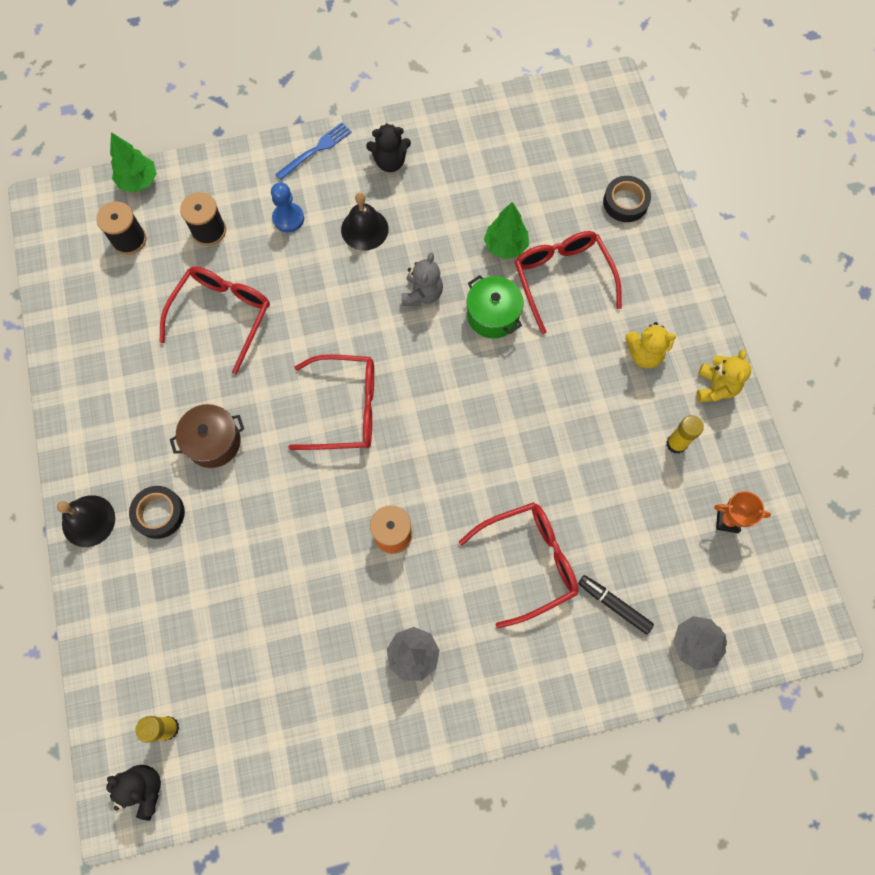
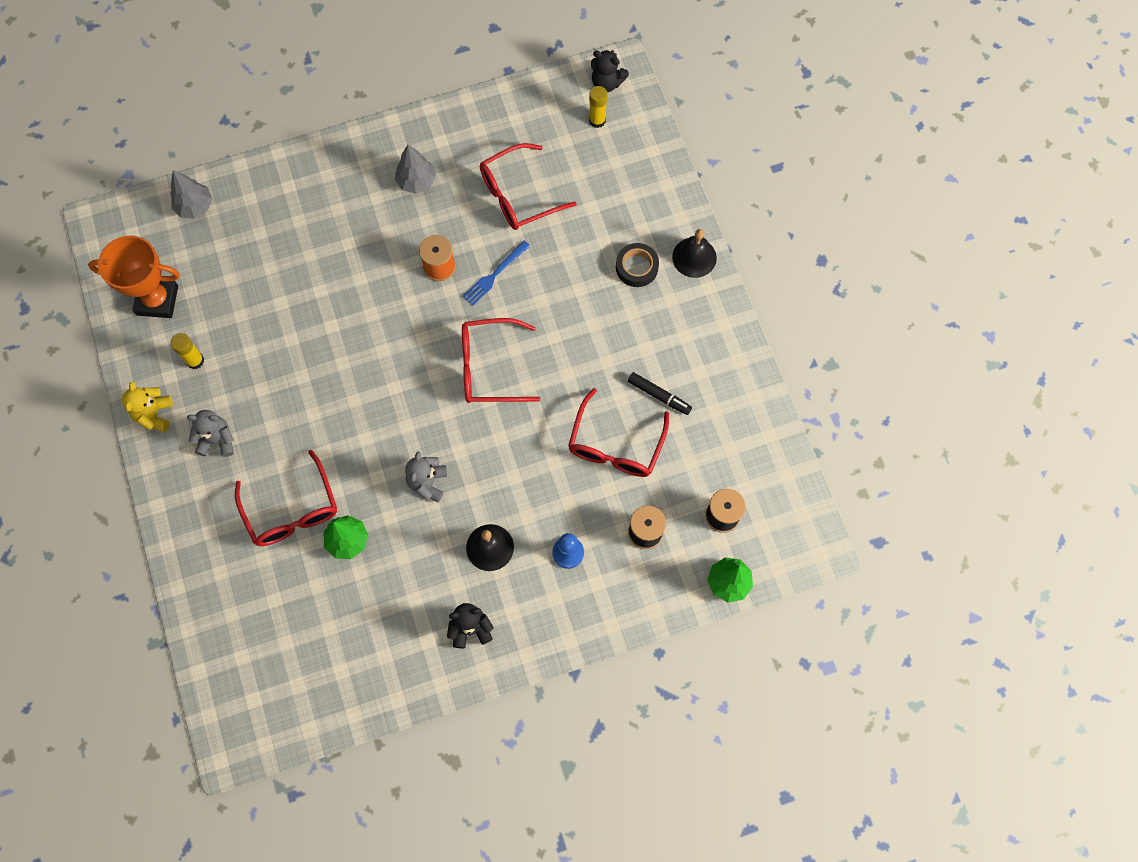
camera: 175 degrees right, 0 degrees up
brown pot [170,404,244,468] -> none
blue fork [275,122,352,180] -> blue fork moved to [462,241,530,306]
red glasses [459,502,579,628] -> red glasses moved to [480,143,577,230]
green pot [467,275,524,338] -> none
black marker [578,575,654,634] -> black marker moved to [628,372,692,415]
black tape [603,176,651,222] -> none
yellow teddy bear [625,322,676,368] -> grey teddy bear [187,410,234,457]
orange trophy [714,491,771,533] -> orange trophy [88,236,180,318], size x1.92

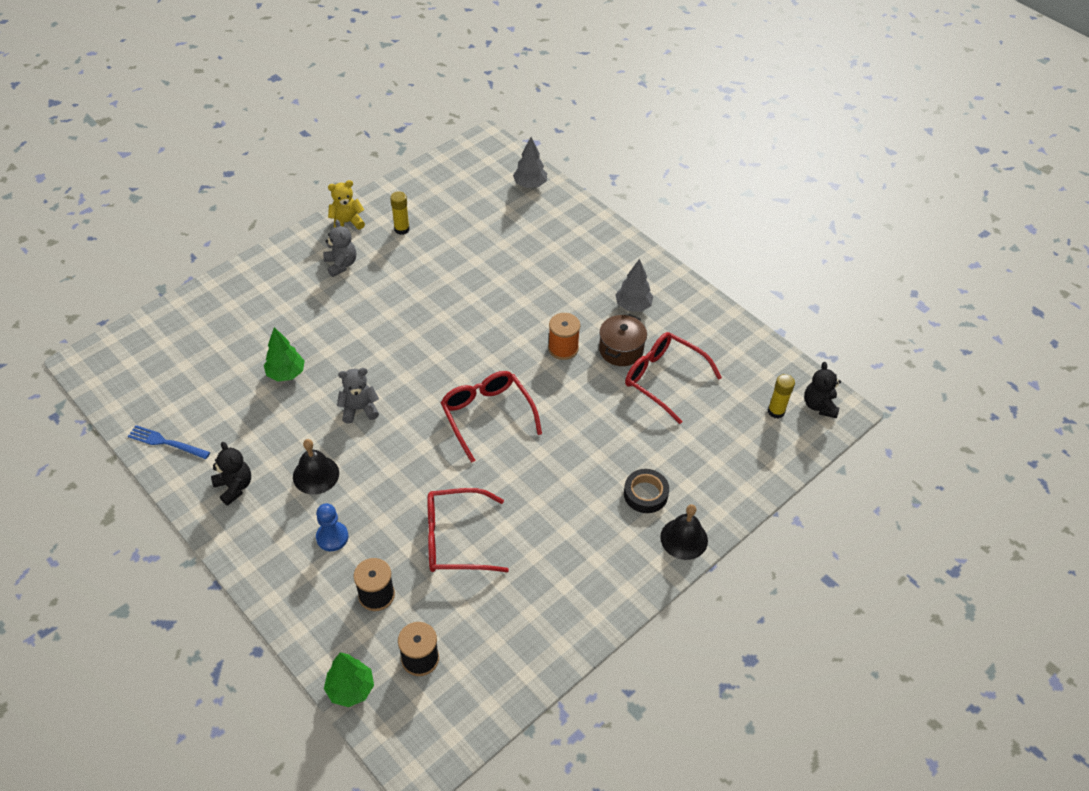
camera: 65 degrees right, 20 degrees down
orange trophy [88,236,180,318] -> none
red glasses [235,450,337,546] -> none
blue fork [462,241,530,306] -> blue fork moved to [128,425,210,459]
black marker [628,372,692,415] -> none
none -> brown pot [599,314,647,366]

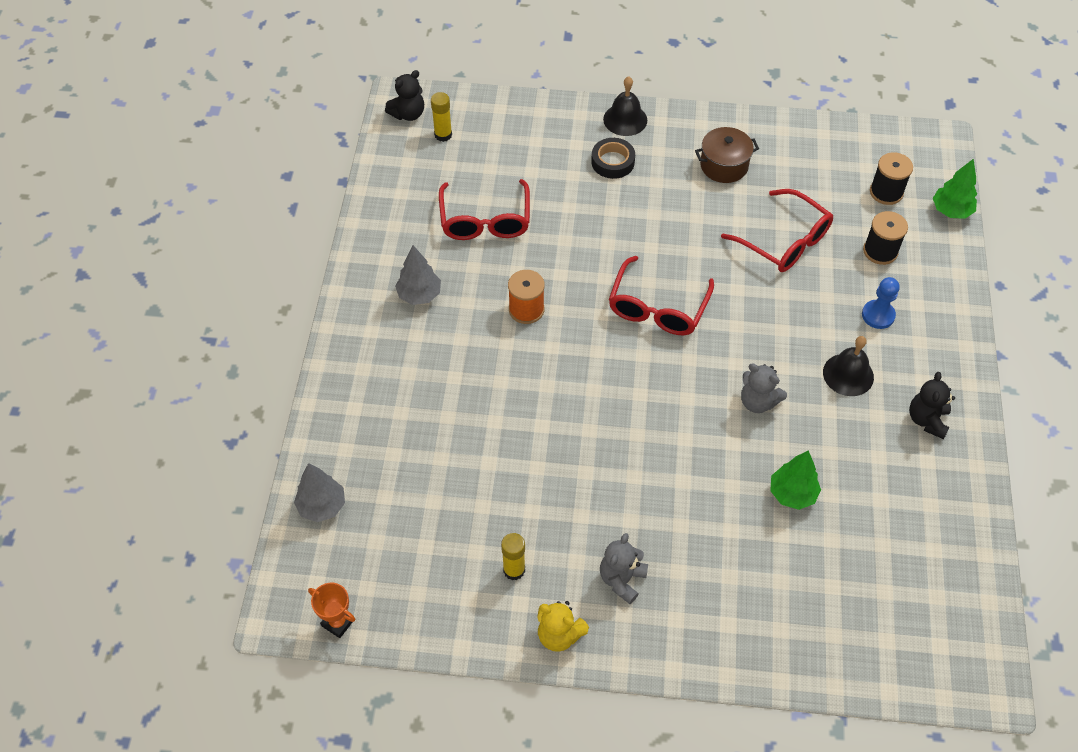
camera: 130 degrees left, 5 degrees up
blue fork [128,425,210,459] -> none
brown pot [599,314,647,366] -> brown pot moved to [695,127,759,183]
none -> orange trophy [308,583,355,638]

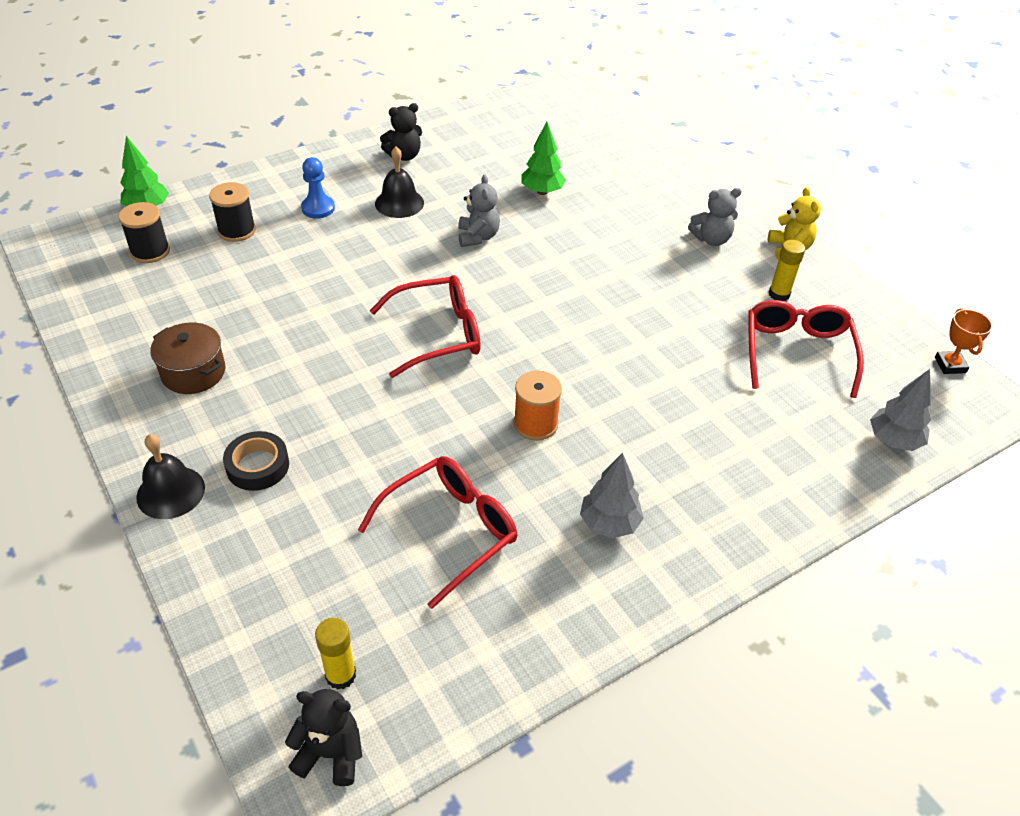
camera: 130 degrees left, 10 degrees down
red glasses [721,189,833,272] -> red glasses moved to [748,300,864,398]

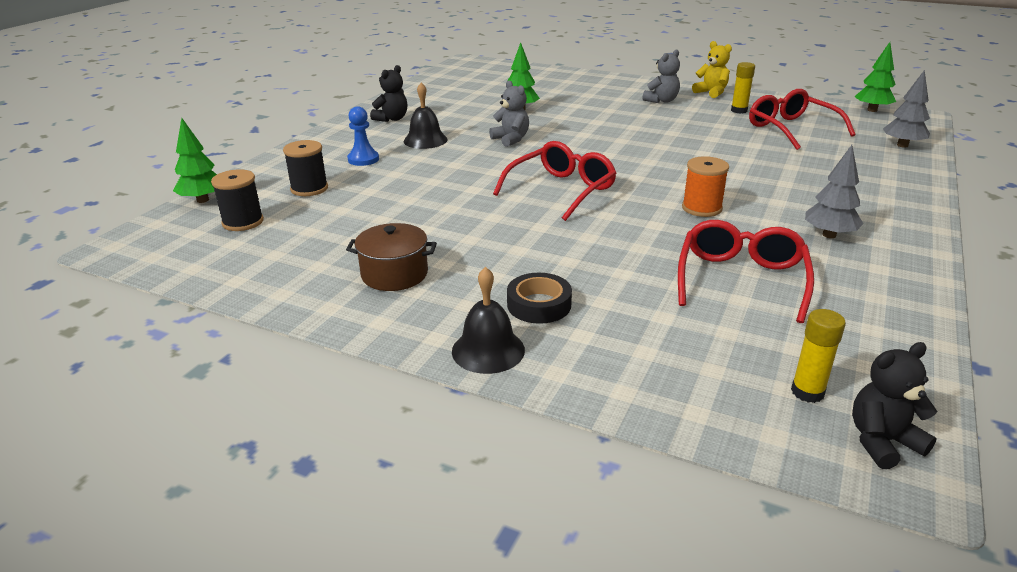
camera: 30 degrees left, 15 degrees down
orange trophy [935,308,992,374] -> green tree [854,42,896,112]

